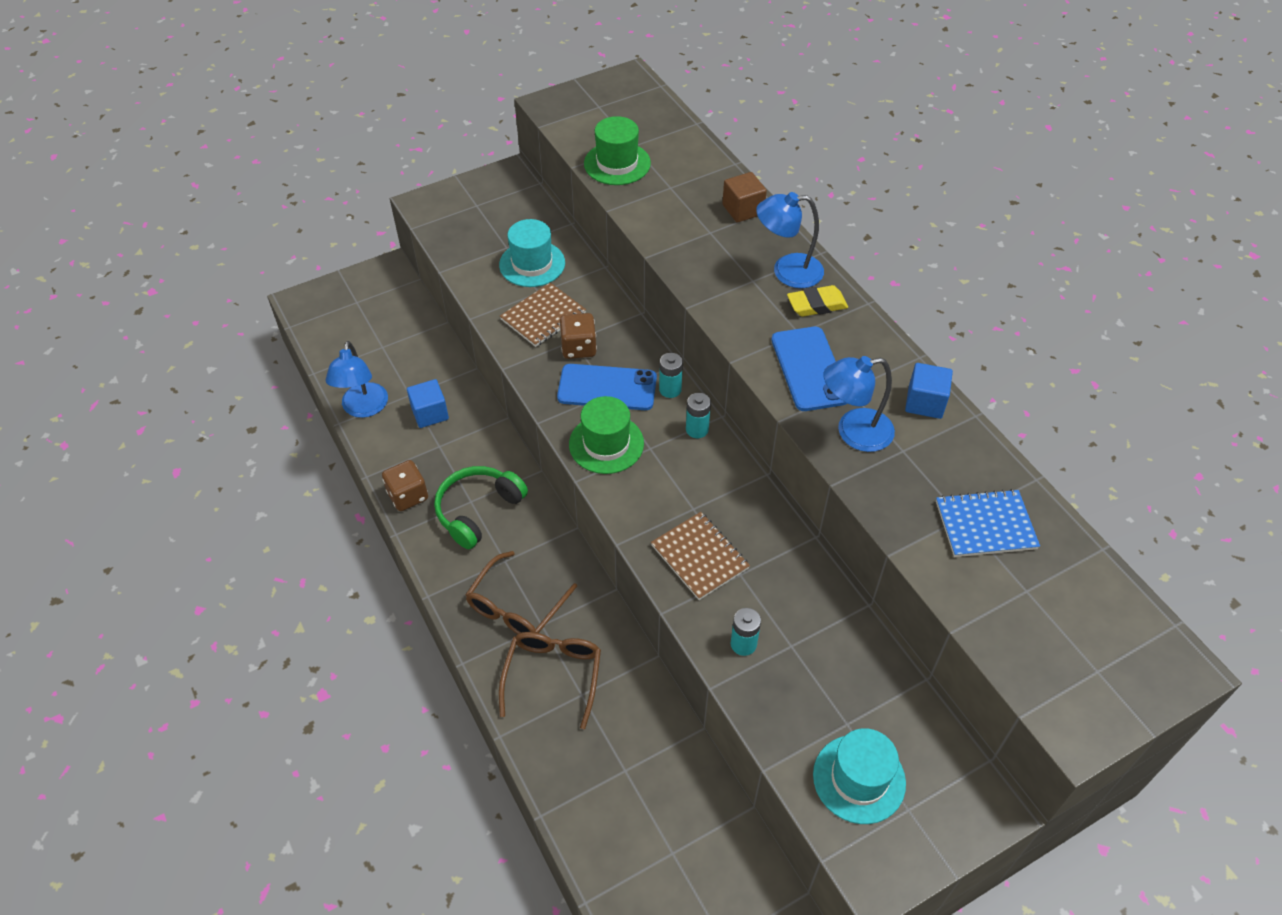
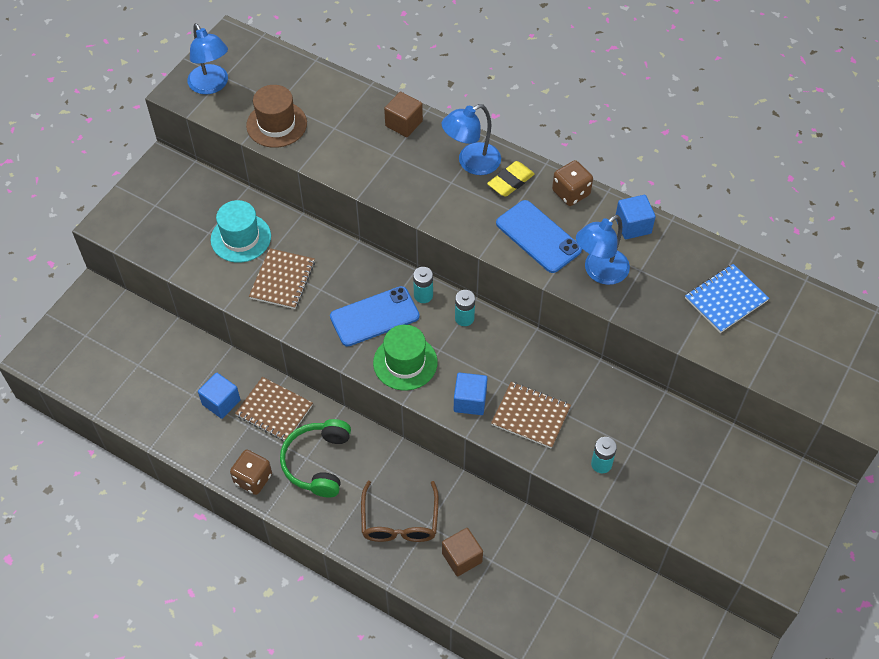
camera: 30 degrees left, 5 degrees up
blue lamp [325,341,388,418] -> blue lamp moved to [187,23,228,94]
brown glasses [499,632,601,729] -> brown cube [442,528,483,576]
brown dice [559,313,597,359] -> brown dice moved to [552,160,593,206]
green hat [584,116,651,185] -> brown hat [246,85,307,148]
turquoise hat [813,728,906,824] -> none
none -> brown notebook [235,377,313,441]
none -> blue cube [454,372,487,415]

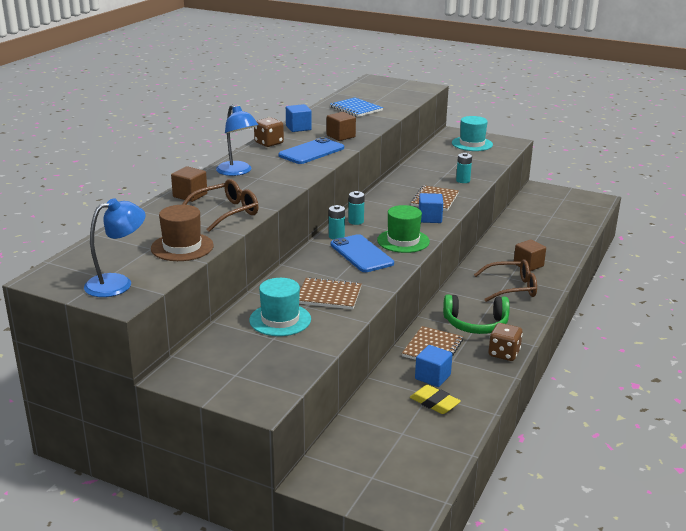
camera: 95 degrees left, 30 degrees down
yellow eraser [487,161,535,197] -> yellow eraser moved to [410,385,461,414]
blue lamp [576,215,630,285] -> brown cube [327,112,356,141]
none -> brown glasses [182,179,259,232]
none -> turquoise hat [452,116,493,151]

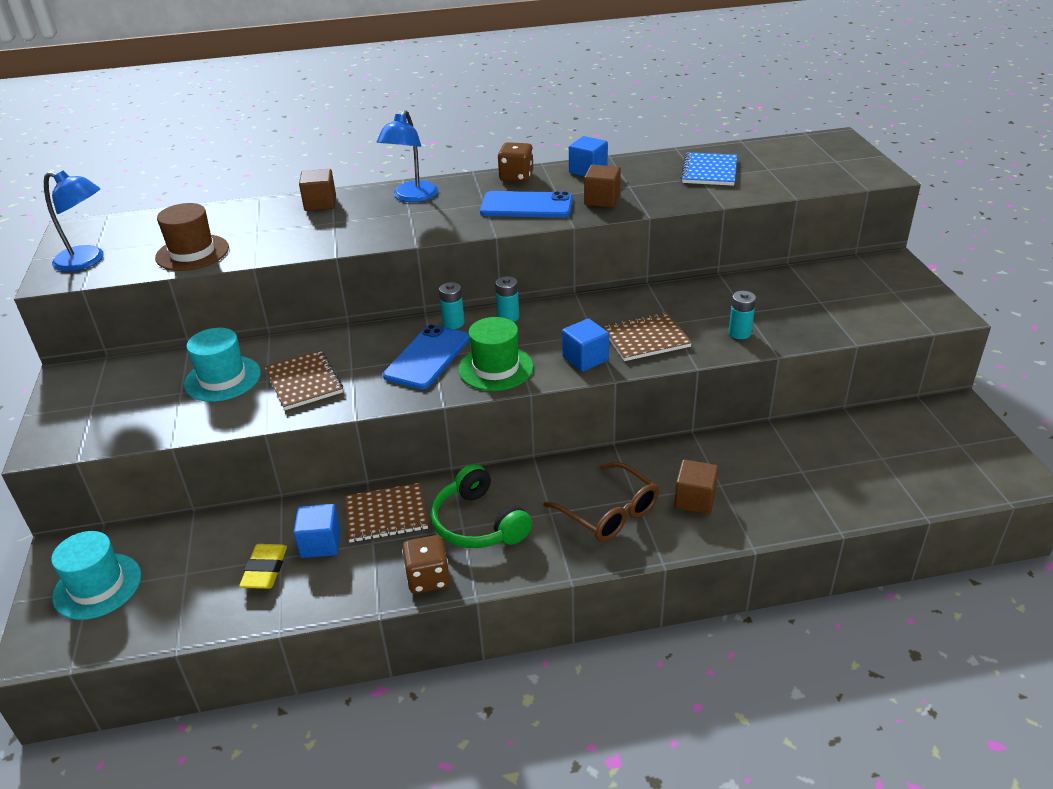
camera: 55 degrees right, 10 degrees up
brown glasses [182,179,259,232] -> none
turquoise hat [452,116,493,151] -> turquoise hat moved to [51,531,141,620]

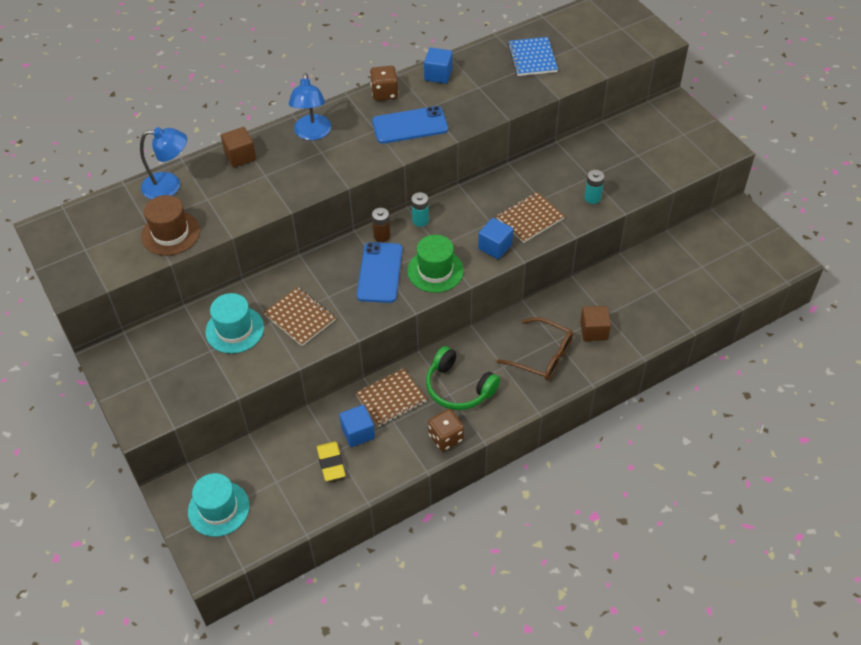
camera: 20 degrees left, 15 degrees up
blue lamp [44,170,104,272] -> blue lamp moved to [140,127,187,199]
turquoise battery [439,282,465,329] -> brown battery [372,208,391,242]
brown cube [584,165,621,208] -> none

